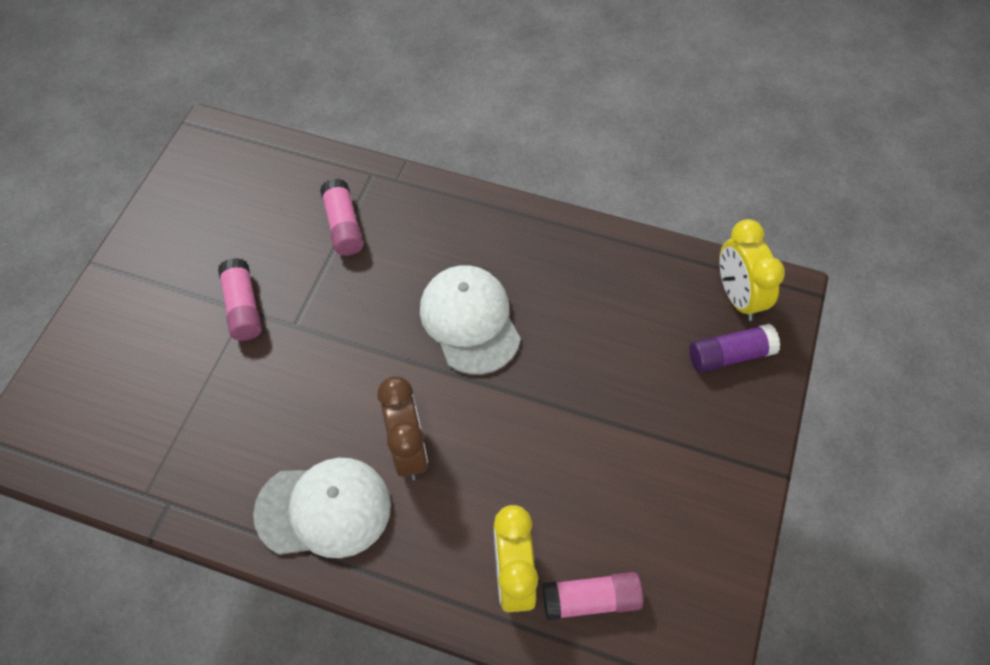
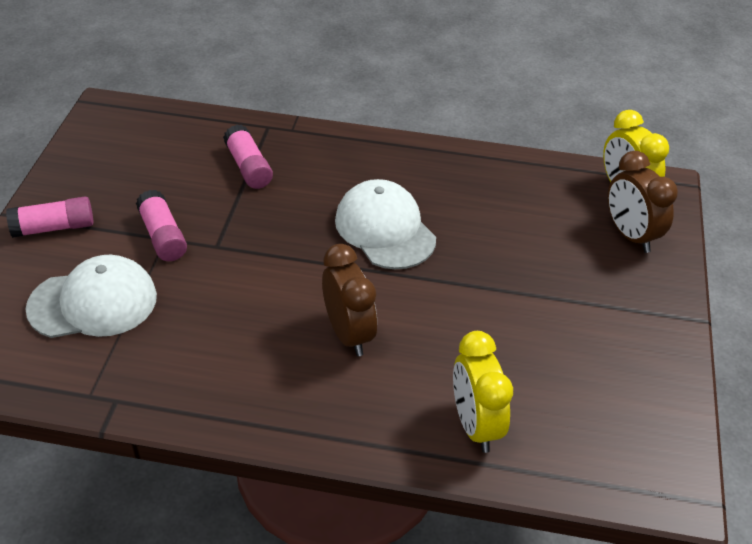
camera: 10 degrees left, 15 degrees down
white cap [253,458,391,558] -> white cap moved to [25,255,157,338]
pink glue stick [542,572,643,621] -> pink glue stick moved to [6,197,93,238]
purple glue stick [690,324,780,373] -> brown clock [608,151,678,253]

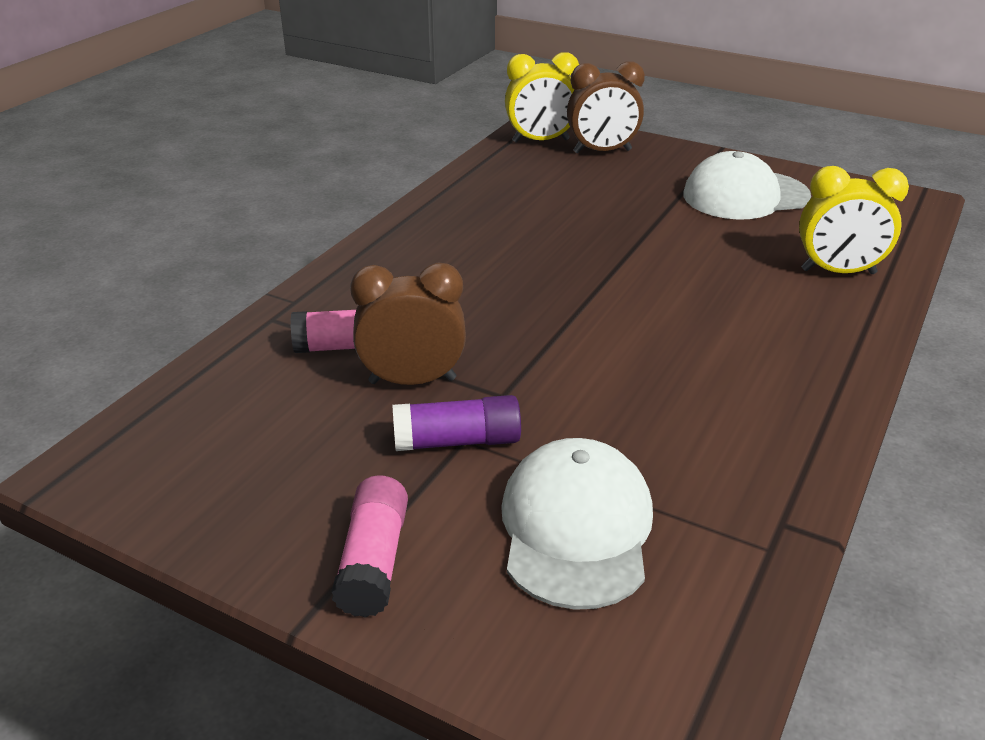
camera: 70 degrees left, 10 degrees down
pink glue stick [136,190,187,261] -> purple glue stick [392,395,521,451]
brown clock [322,244,377,356] -> brown clock moved to [350,262,466,385]
white cap [335,179,436,269] -> white cap moved to [683,151,811,220]

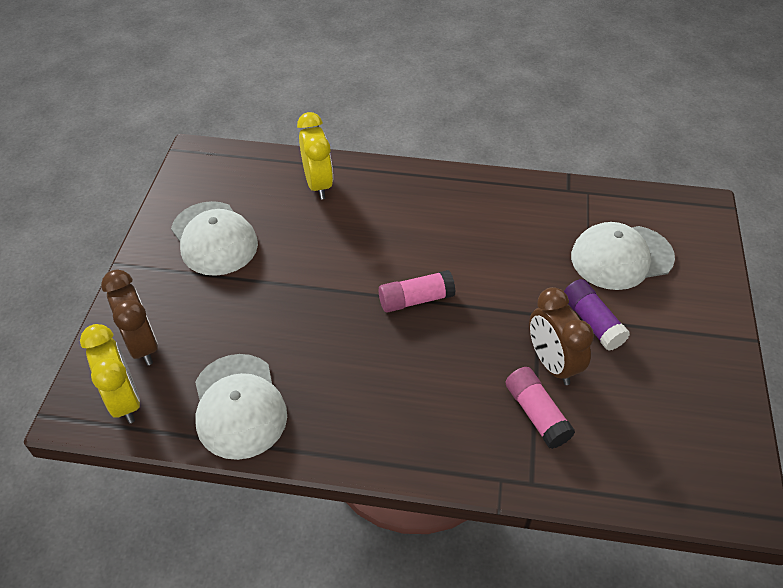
camera: 110 degrees left, 15 degrees up
pink glue stick [331,475,408,618] -> pink glue stick moved to [379,270,456,313]
none -> white cap [195,354,287,460]

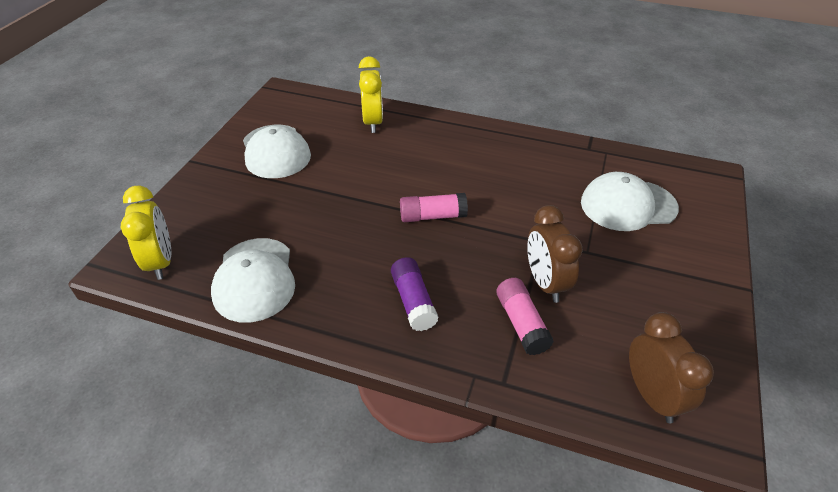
camera: 10 degrees right, 5 degrees down
brown clock [101,270,158,365] -> brown clock moved to [629,312,714,423]
purple glue stick [564,279,630,351] -> purple glue stick moved to [391,257,439,331]

